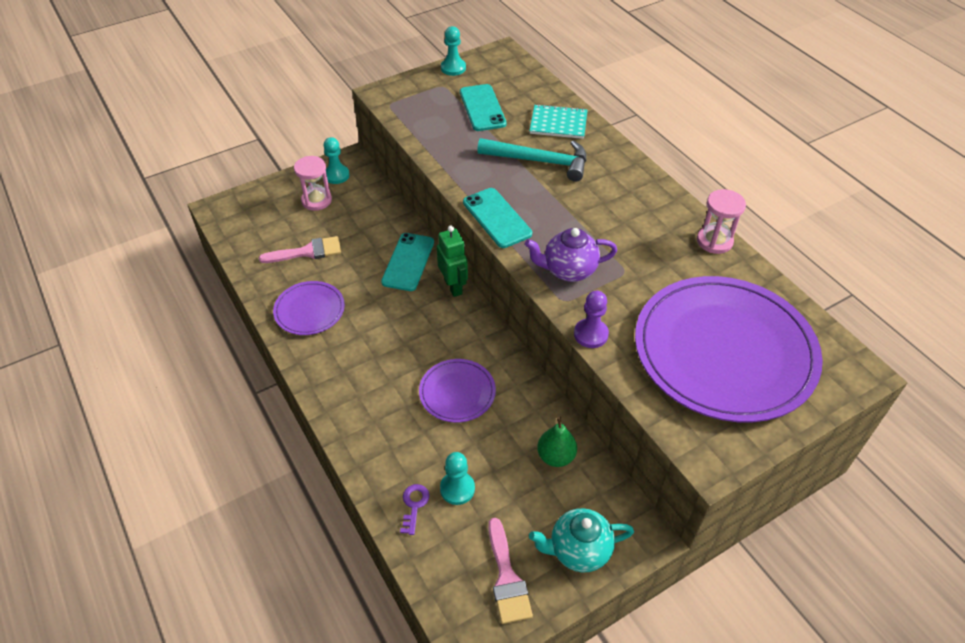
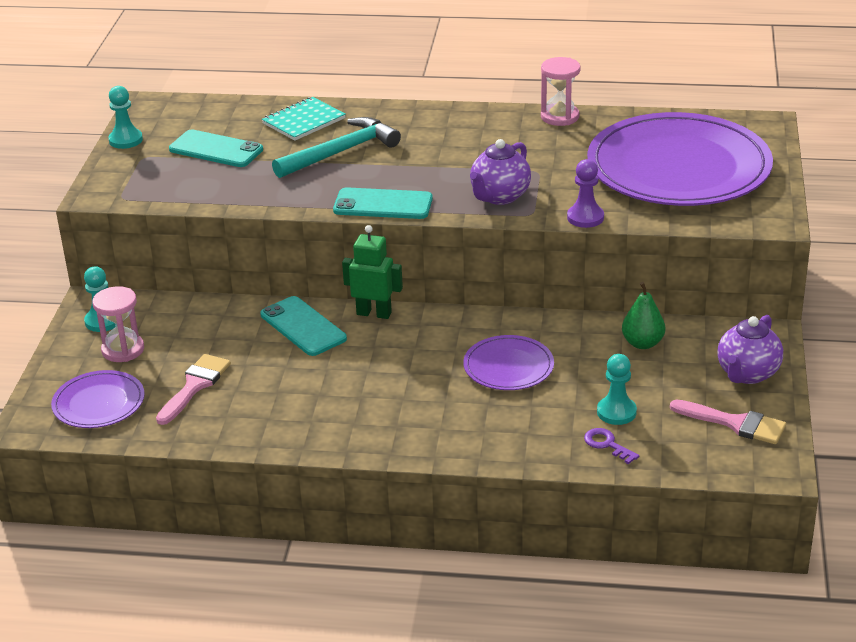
camera: 50 degrees left, 15 degrees down
purple plate [273,281,345,335] -> purple plate moved to [51,370,145,428]
turquoise teapot [529,508,634,572] -> purple teapot [717,315,783,384]

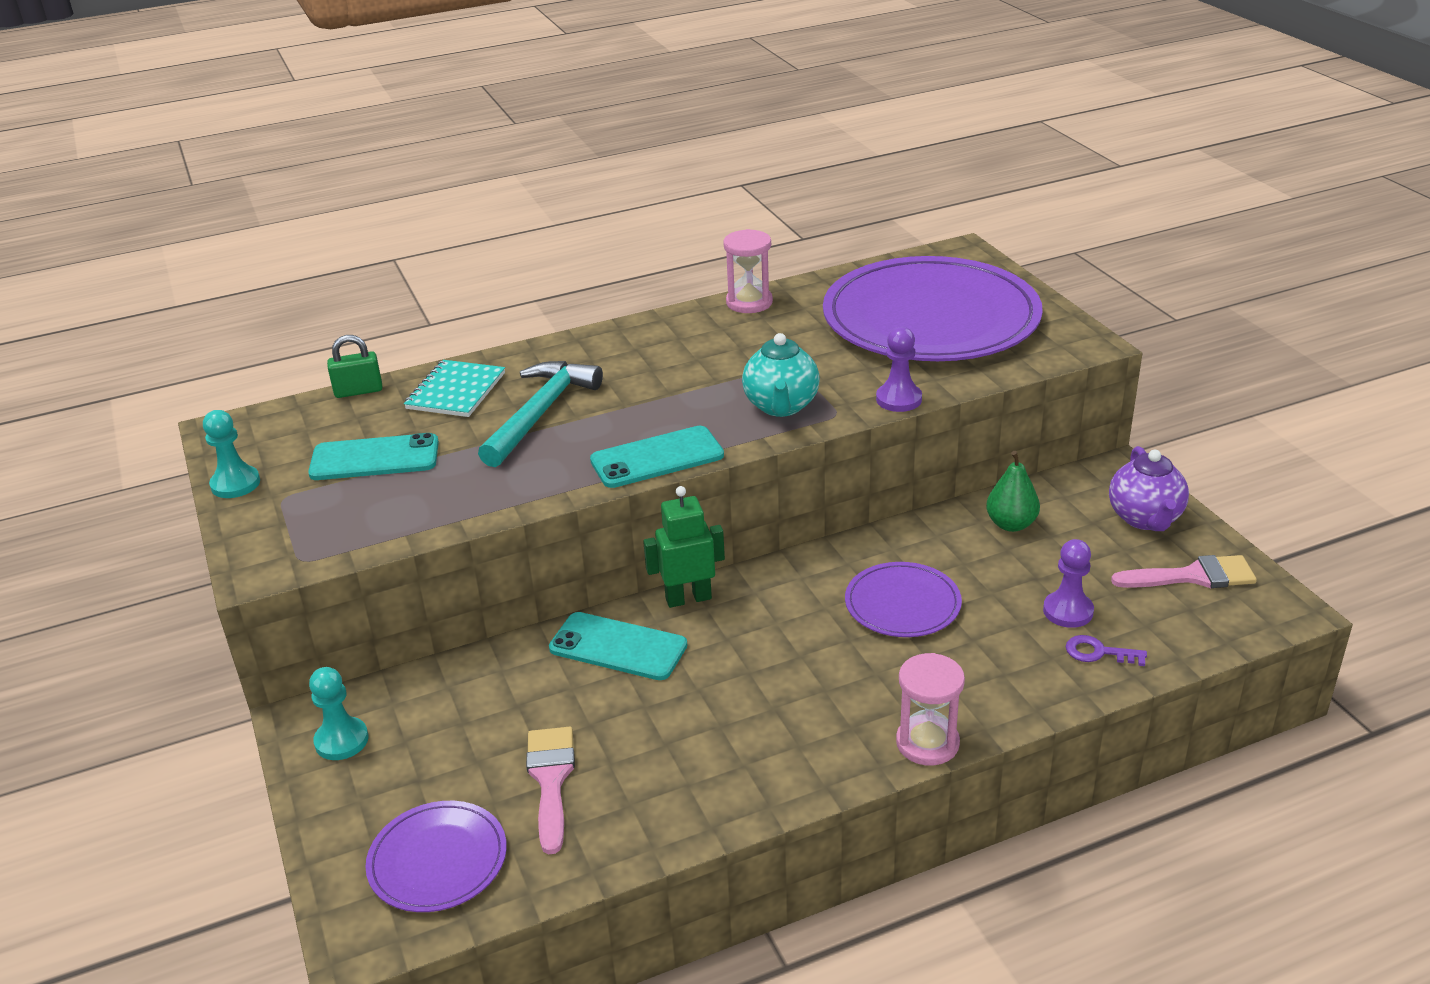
camera: 30 degrees left, 0 degrees up
pink hourglass [92,286,144,362] -> pink hourglass moved to [896,653,965,765]
purple teapot [470,139,531,205] -> turquoise teapot [742,333,820,417]
turquoise pawn [597,354,637,425] -> purple pawn [1043,539,1094,628]
none -> green padlock [327,335,383,398]

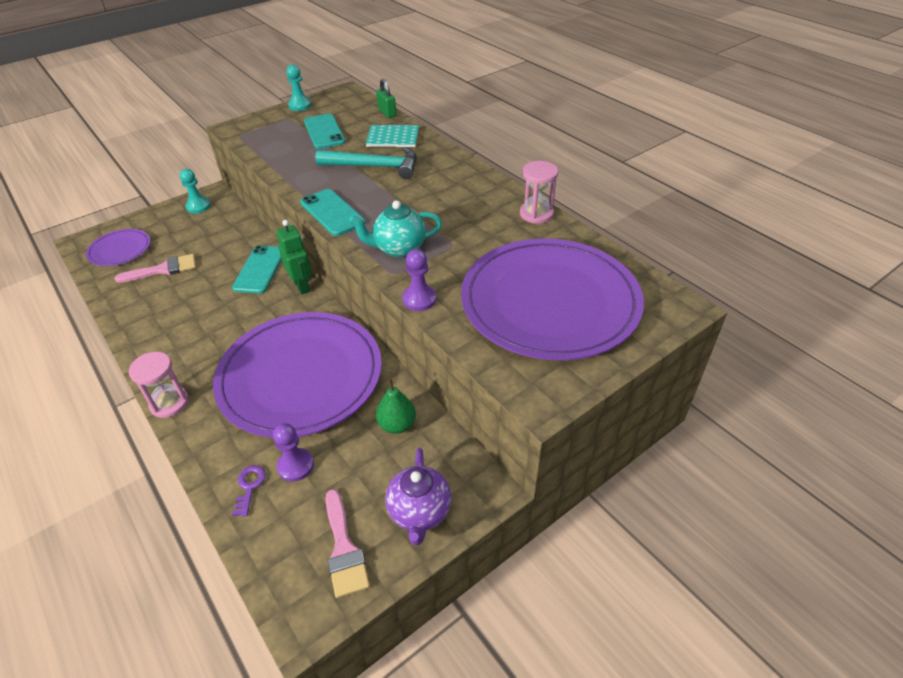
camera: 75 degrees right, 10 degrees up
purple plate [845,562,962,637] -> purple plate [213,312,382,438], size x2.17
purple teapot [1109,446,1189,531] -> purple teapot turned 75 degrees counterclockwise [385,448,451,545]

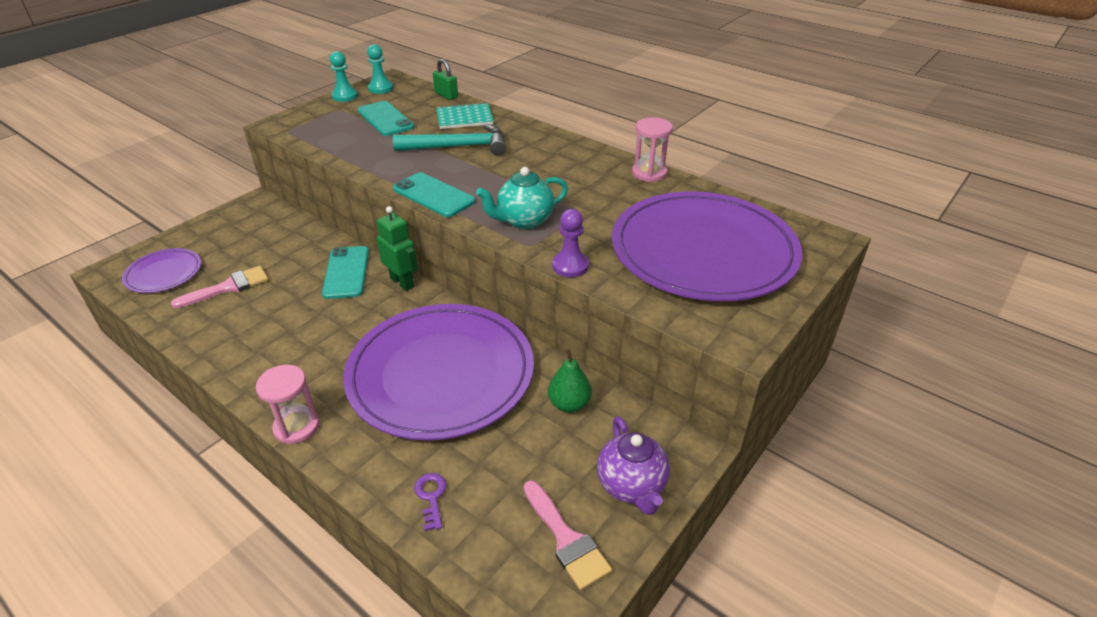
camera: 15 degrees left, 5 degrees down
turquoise pawn [180,169,211,214] -> turquoise pawn moved to [367,44,393,94]
purple pawn [273,423,314,482] -> none

